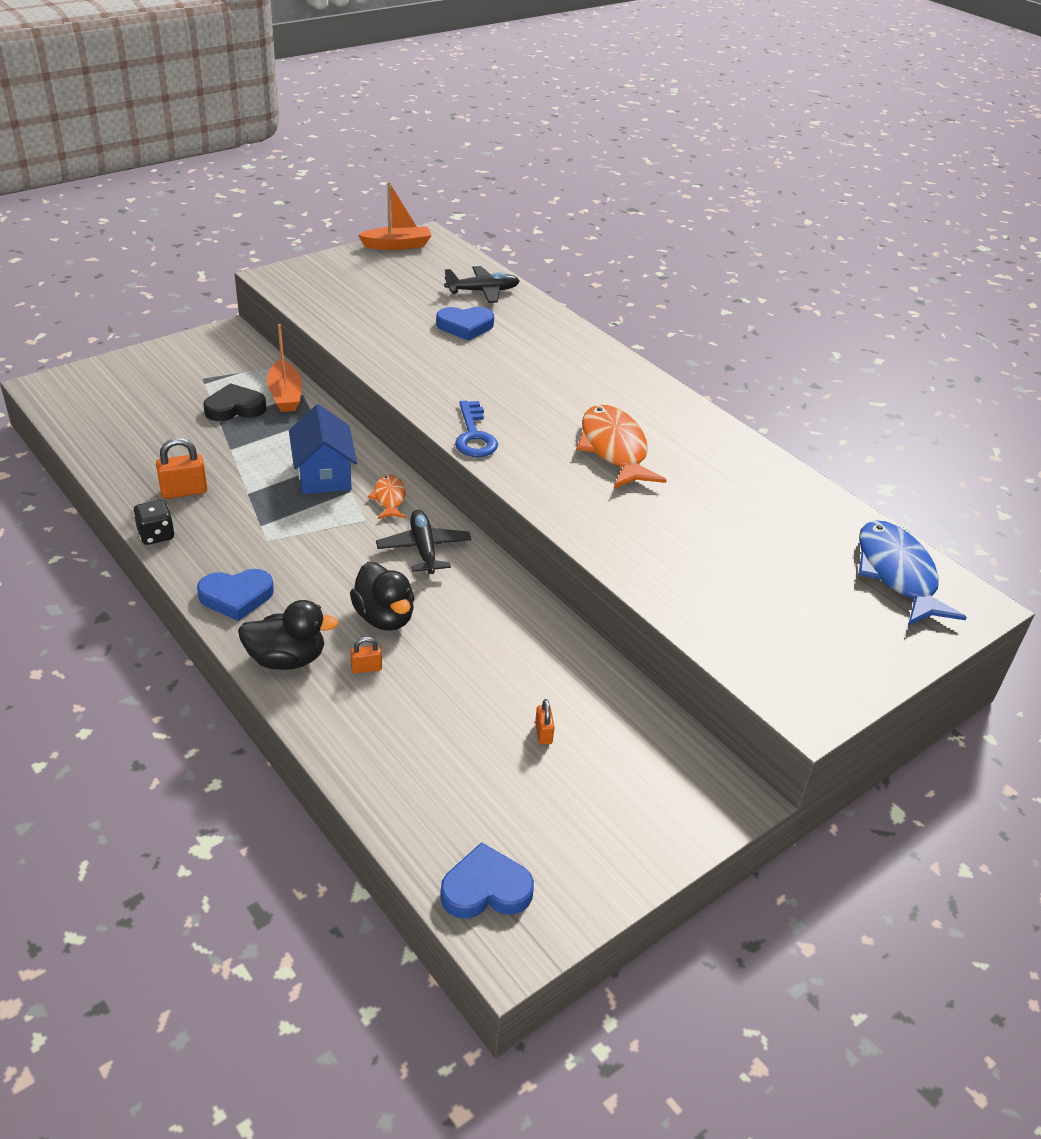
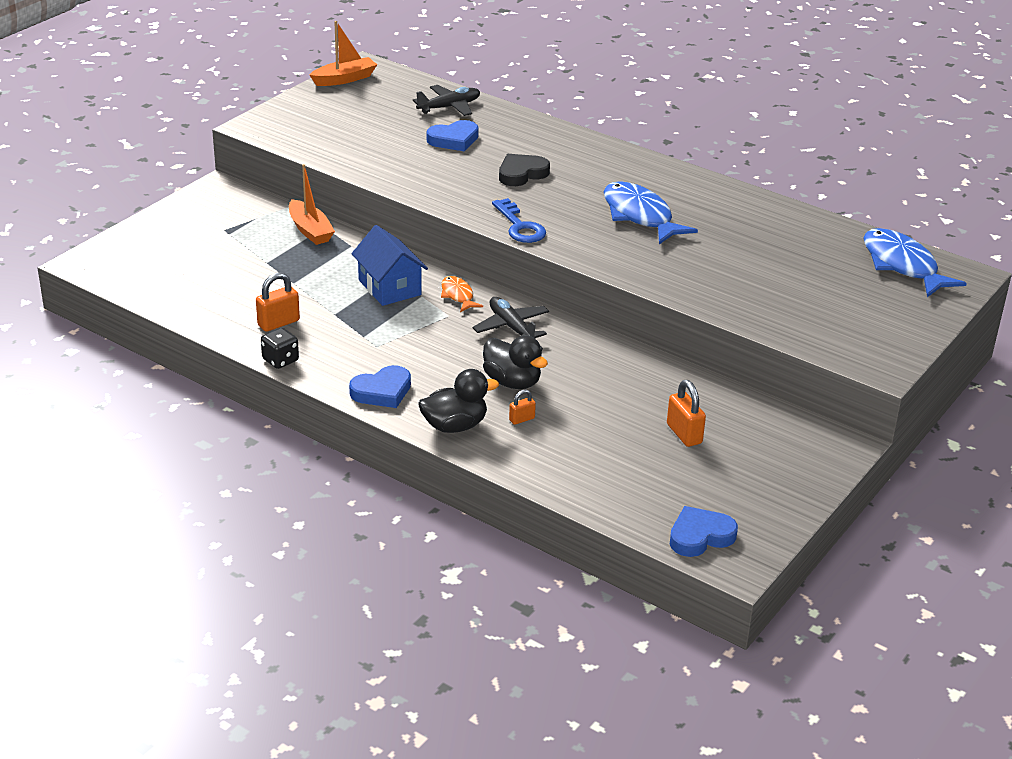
camera: 15 degrees left, 5 degrees down
black heart [203,383,266,421] -> black heart moved to [499,154,550,186]
orange padlock [535,699,555,745] -> orange padlock [667,380,706,447], size x1.74
orange fish [577,405,667,488] -> blue fish [604,181,698,244]

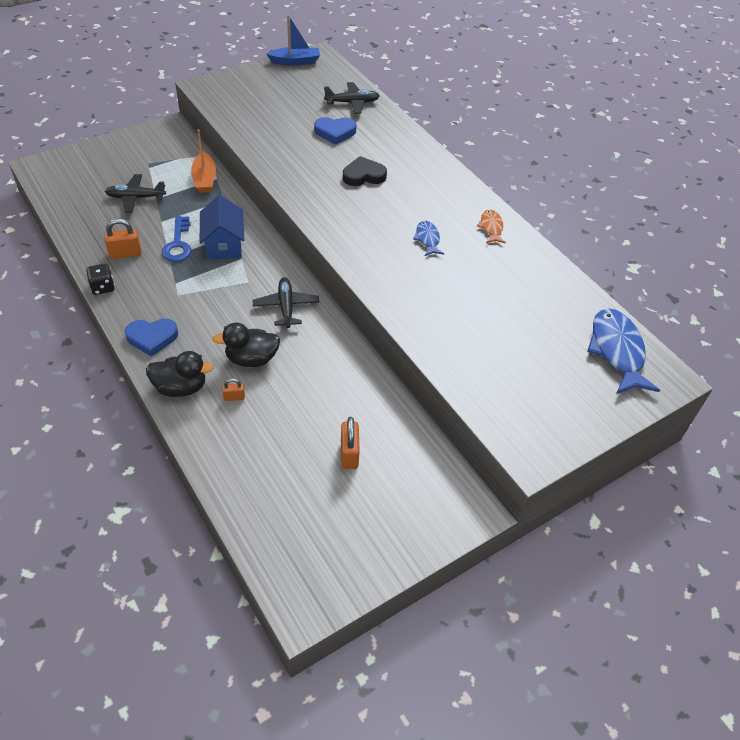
camera: 20 degrees right, 15 degrees up
orange boat [310,21,377,86] -> blue boat [266,15,320,65]
orange fish [441,276,483,312] -> orange fish moved to [477,210,506,243]
black duck [483,335,548,389] -> black duck turned 105 degrees clockwise [213,322,280,367]
blue key [492,198,546,243] -> blue key moved to [162,216,192,262]
blue fish [604,181,698,244] -> blue fish [413,221,444,256], size x0.52
blue heart [670,506,738,557] -> none
none -> black plane [105,174,166,213]

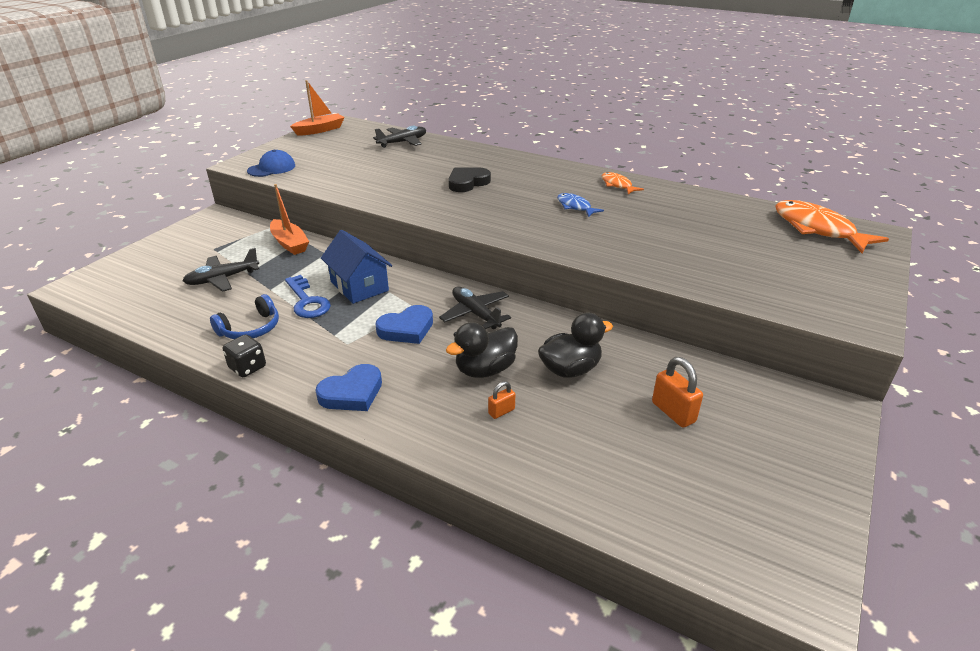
camera: 25 degrees left, 15 degrees down
orange padlock [104,219,141,259] -> blue headphones [210,294,279,339]
black duck [146,351,214,397] -> black duck moved to [538,312,613,378]
blue boat [266,15,320,65] -> orange boat [290,80,345,136]
blue heart [314,117,357,144] -> blue heart moved to [375,305,433,344]
blue fish [587,308,660,394] -> orange fish [775,200,889,253]
none -> blue cap [247,149,295,177]

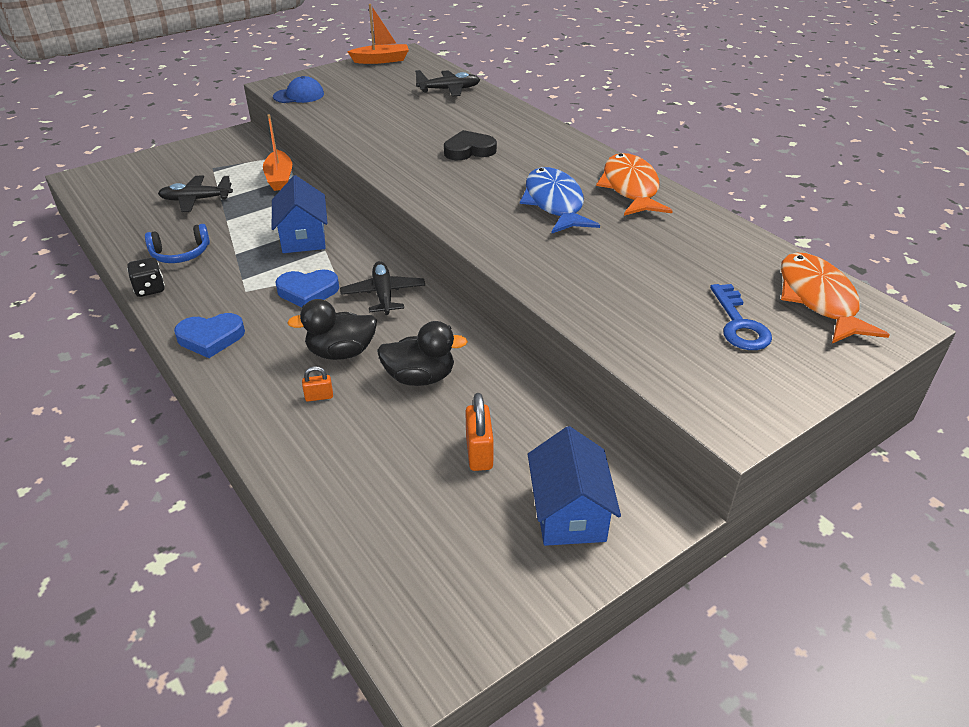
camera: 25 degrees right, 5 degrees up
blue key [285,275,331,318] -> blue key moved to [710,284,772,350]
blue fish [557,193,604,217] -> blue fish [520,167,600,234], size x1.93
orange fish [602,172,644,194] -> orange fish [596,153,673,216], size x1.93
none -> blue house [528,426,621,546]

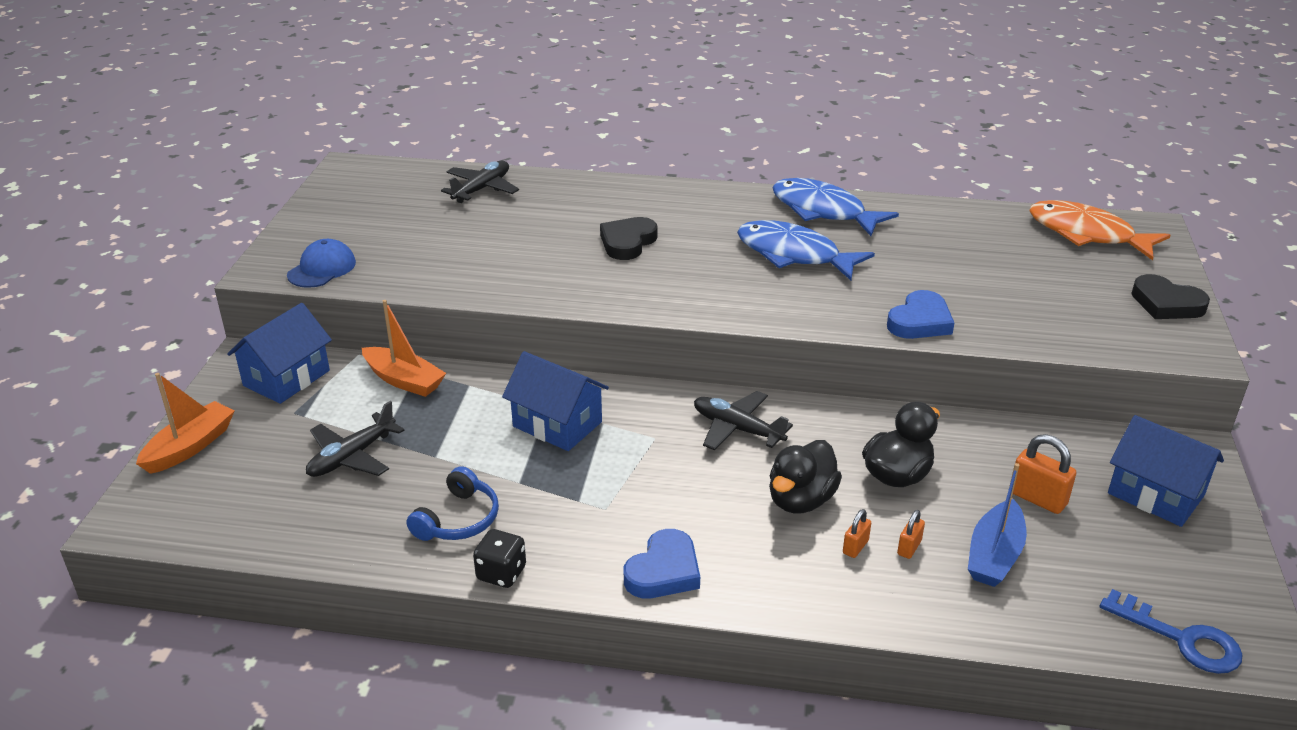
camera: 45 degrees left, 5 degrees down
blue heart [275,269,339,307] -> blue heart moved to [887,290,954,339]
orange boat [347,4,409,64] -> orange boat moved to [136,373,234,474]
orange fish [596,153,673,216] -> blue fish [772,178,899,236]
blue key [710,284,772,350] -> blue key moved to [1100,589,1242,674]
none -> blue house [227,303,332,404]
none -> orange padlock [897,510,925,559]
none -> blue boat [968,463,1027,587]
none -> black heart [1131,274,1210,319]

